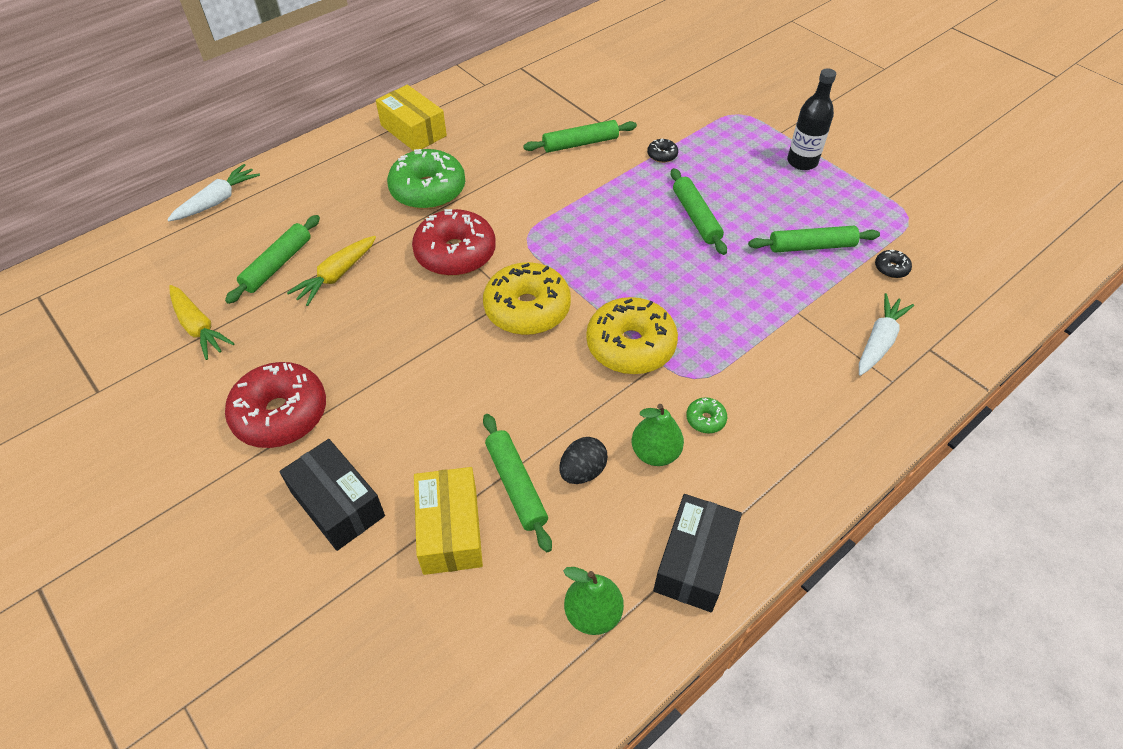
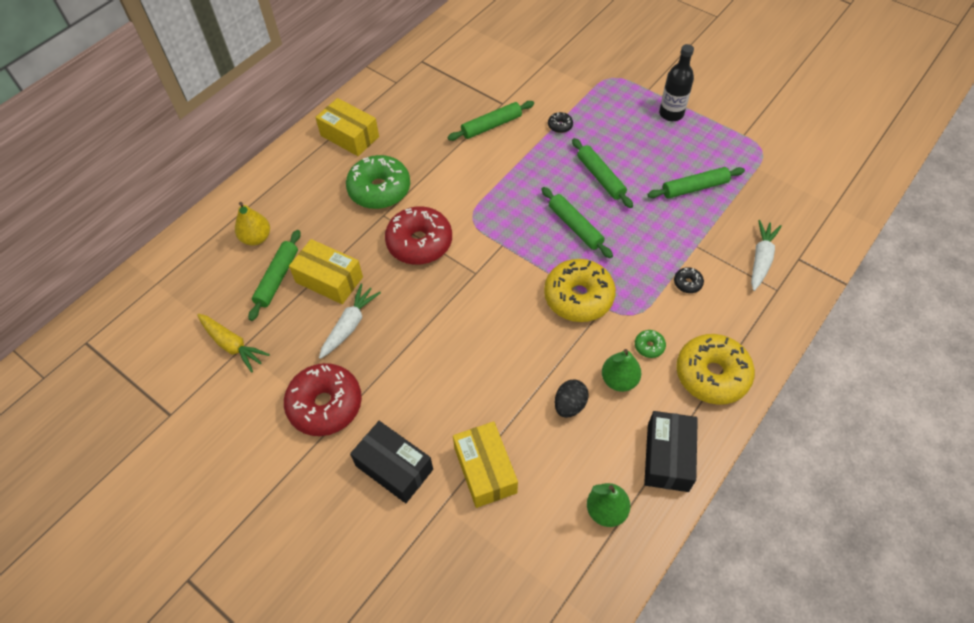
camera: 10 degrees left, 5 degrees up
white carrot [167,164,260,221] -> white carrot moved to [319,284,381,359]
yellow carrot [287,236,376,306] -> yellow box [289,239,363,304]
yellow donut [483,262,571,335] -> yellow donut moved to [676,334,755,405]
green rolling pin [483,414,552,552] -> green rolling pin moved to [541,187,613,258]
black donut [875,250,912,278] -> black donut moved to [674,267,704,293]
none -> yellow pear [235,202,270,246]

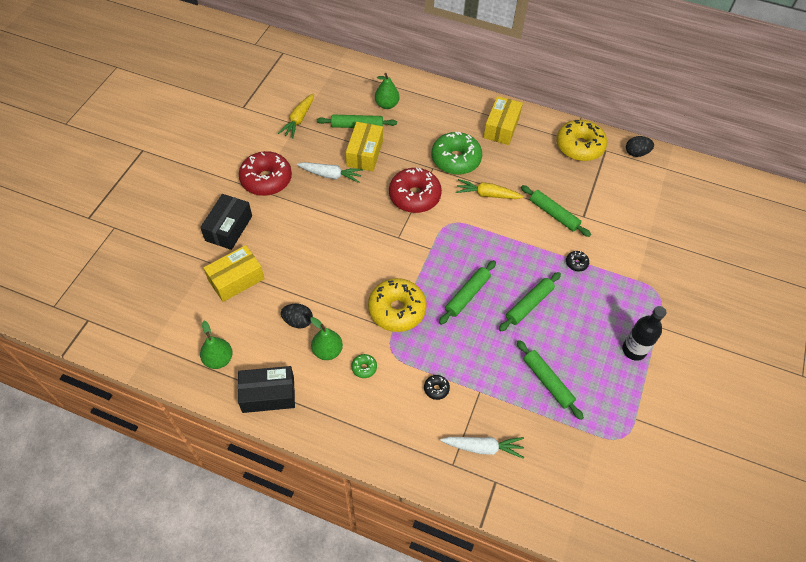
camera: 70 degrees right, 0 degrees up
yellow pear [235,202,270,246] -> green pear [375,73,399,109]
yellow donut [676,334,755,405] -> yellow donut moved to [557,120,607,161]
none -> yellow carrot [456,179,524,199]
none -> black egg [626,136,654,157]

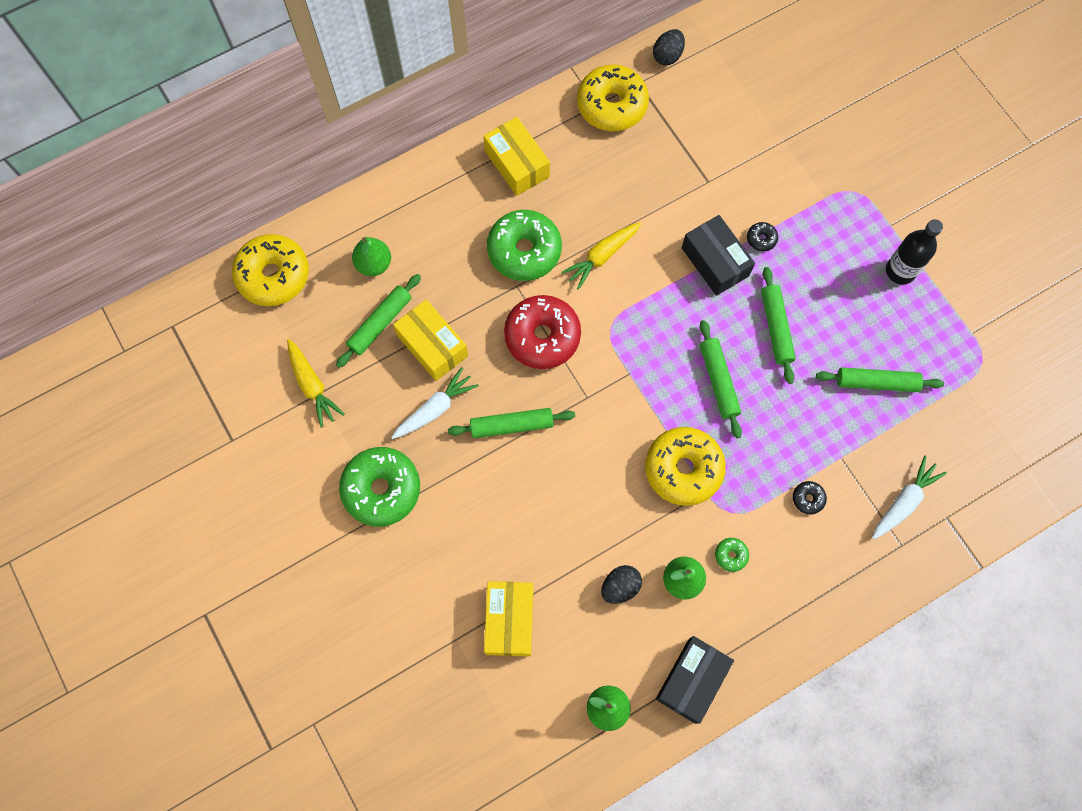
camera: 50 degrees left, 15 degrees up
black box [200,194,252,250] -> black box moved to [682,215,755,296]
red donut [239,151,292,196] -> green donut [339,447,420,527]
green rolling pin [521,185,591,237] -> green rolling pin moved to [448,408,575,438]
none -> yellow donut [232,234,309,306]

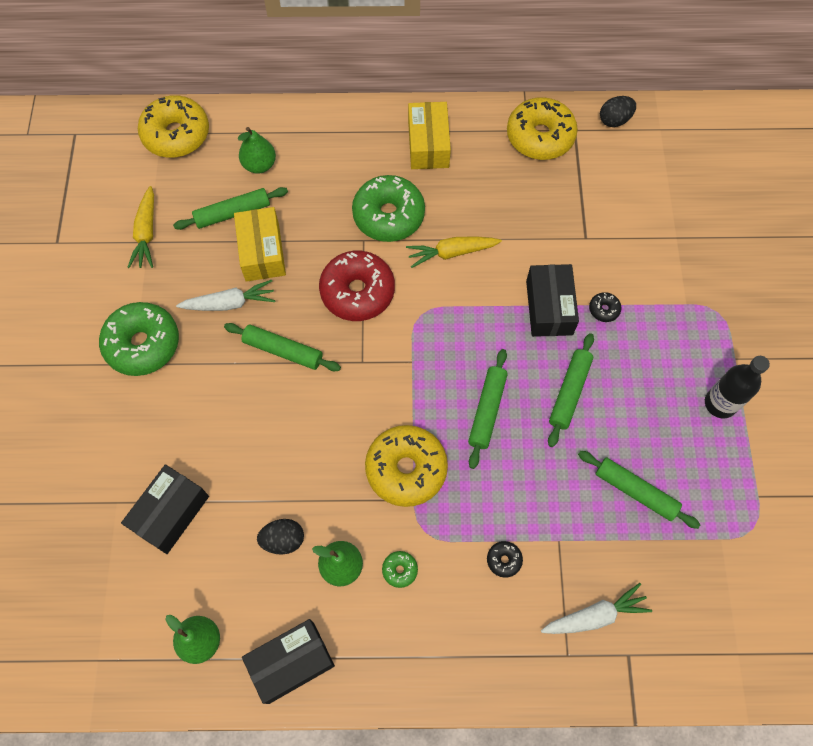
camera: 30 degrees right, 5 degrees down
yellow box [484,581,533,657] -> black box [121,464,209,554]

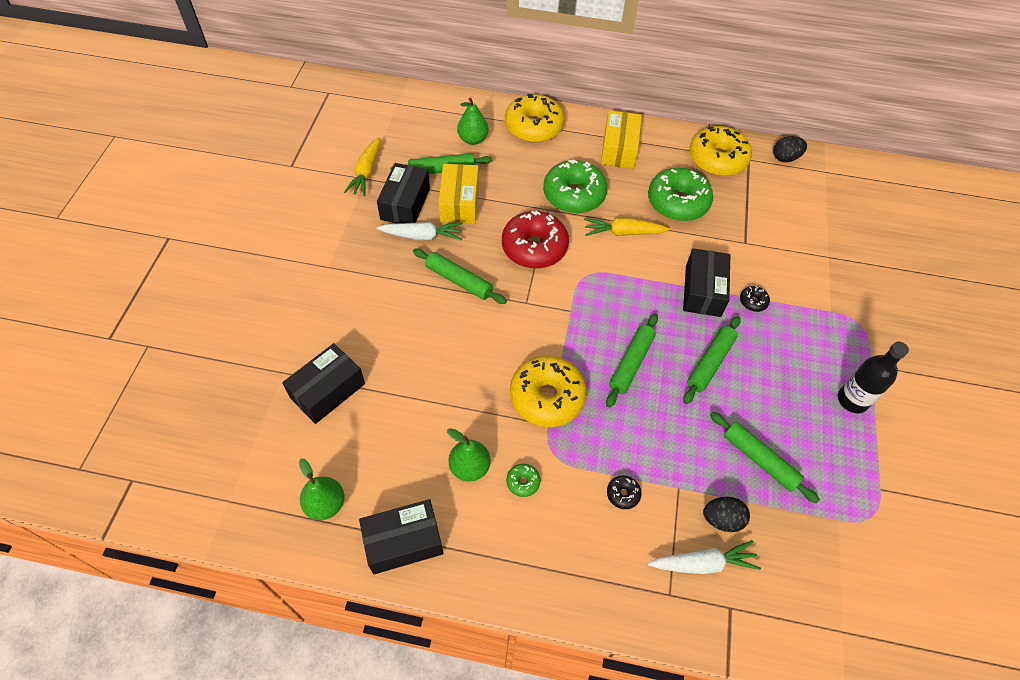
camera: 10 degrees right, 10 degrees down
green donut [99,302,179,376] -> green donut moved to [648,168,713,221]
yellow donut [138,95,209,158] -> yellow donut moved to [505,94,565,143]
black egg [257,519,304,554] -> black egg moved to [703,497,750,532]
none -> black box [377,163,430,223]

